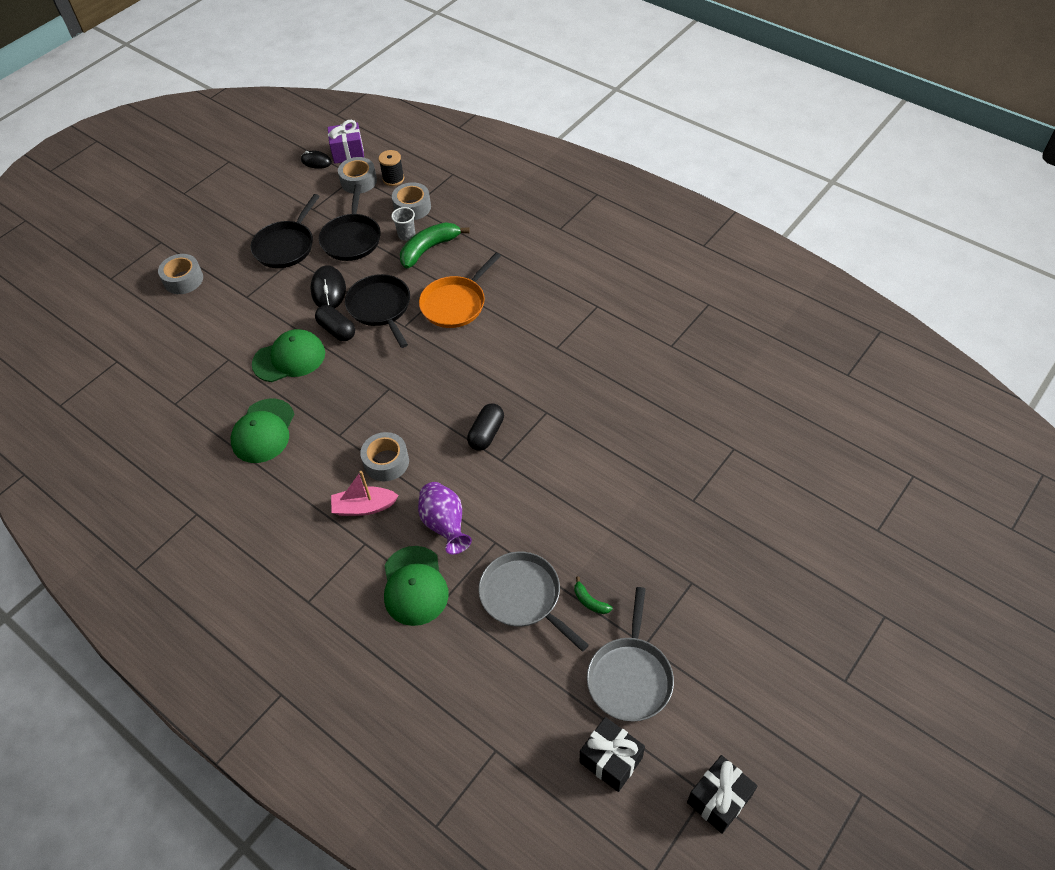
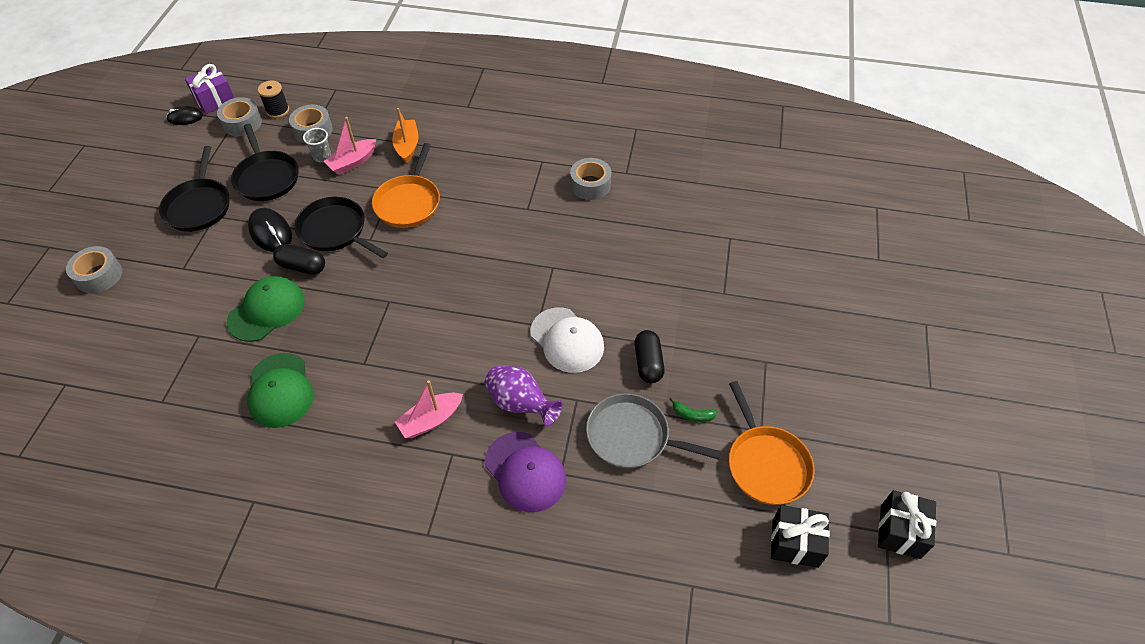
camera: 30 degrees left, 0 degrees up
grey tape [360,432,409,481] -> grey tape moved to [570,158,611,200]
green cap [384,546,449,626] -> purple cap [485,432,566,512]
green banana [400,222,470,269] -> pink boat [323,117,376,175]
black capsule [467,403,504,451] -> black capsule moved to [634,330,665,383]
grey pan [587,587,674,722] -> orange pan [729,381,815,505]
none -> orange boat [392,108,419,163]
none -> white cap [530,307,604,373]

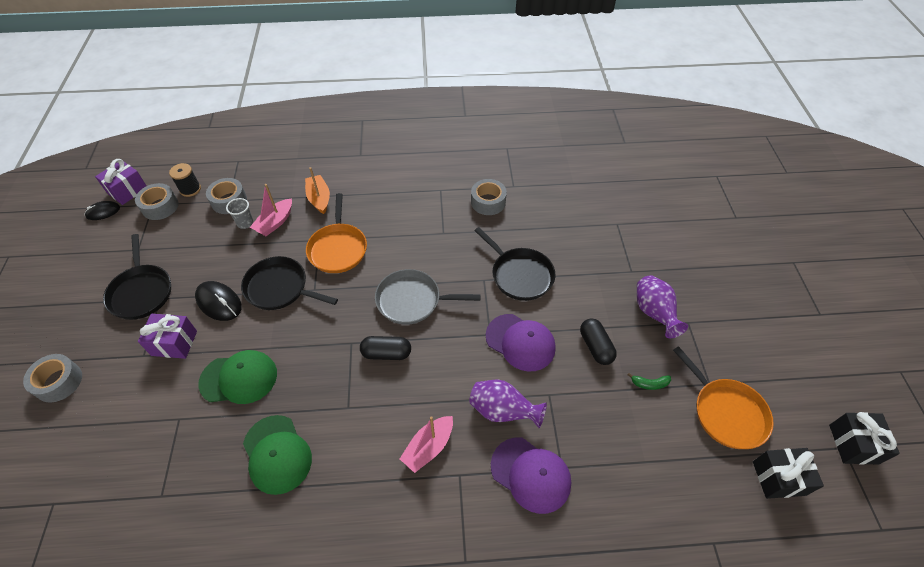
camera: 15 degrees left, 0 degrees up
green cap [227,276,305,342] -> green cap turned 60 degrees clockwise [198,350,277,404]
black pan [231,124,299,201] -> black pan moved to [474,227,555,301]
black capsule [273,244,325,275] -> black capsule moved to [360,336,411,360]
white cap [530,307,604,373] -> purple cap [486,314,556,371]
grey pan [586,393,721,468] -> grey pan moved to [375,269,481,325]
none -> purple gift [138,314,197,359]
none -> purple vase [637,275,688,338]

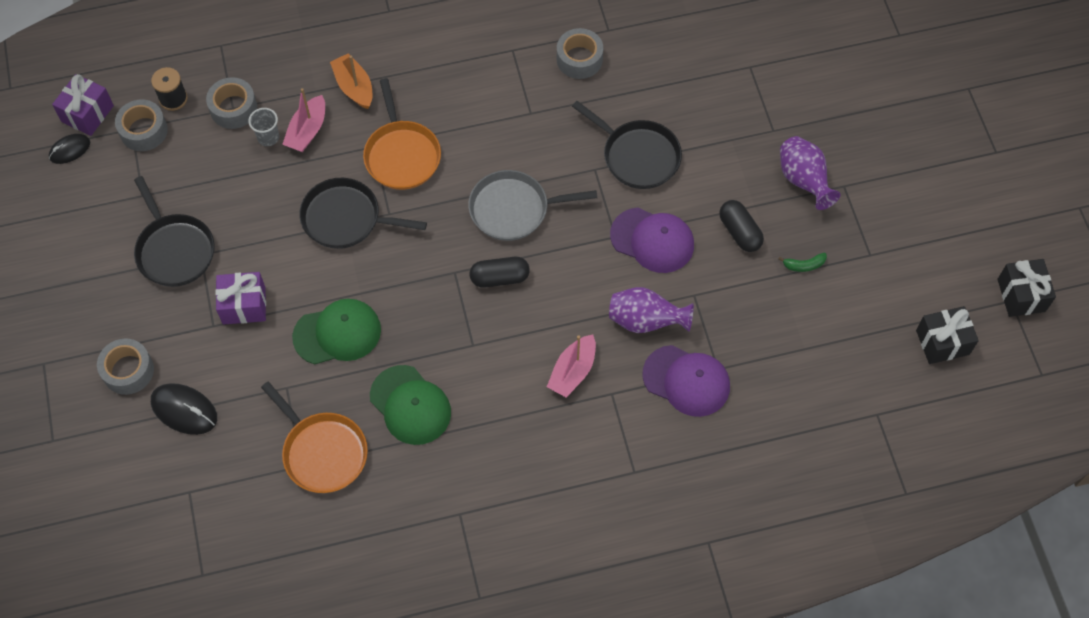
camera: 10 degrees left, 10 degrees up
black mouse [195,281,242,321] -> black mouse moved to [151,383,217,435]
orange pan [673,346,774,449] -> orange pan moved to [261,381,368,493]

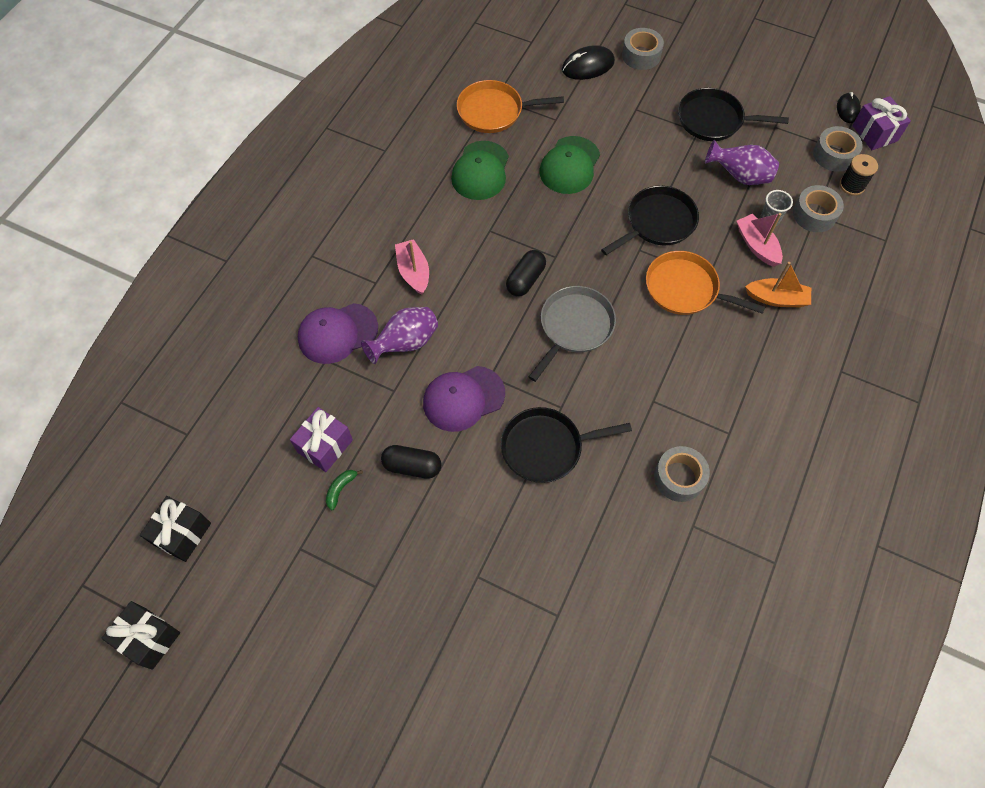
camera: 130 degrees right, 0 degrees up
purple gift [215,272,266,325] -> purple gift moved to [290,407,353,472]
green cap [370,365,451,445] -> green cap turned 75 degrees counterclockwise [451,141,509,200]
purple vase [780,136,840,210] -> purple vase moved to [705,140,779,185]

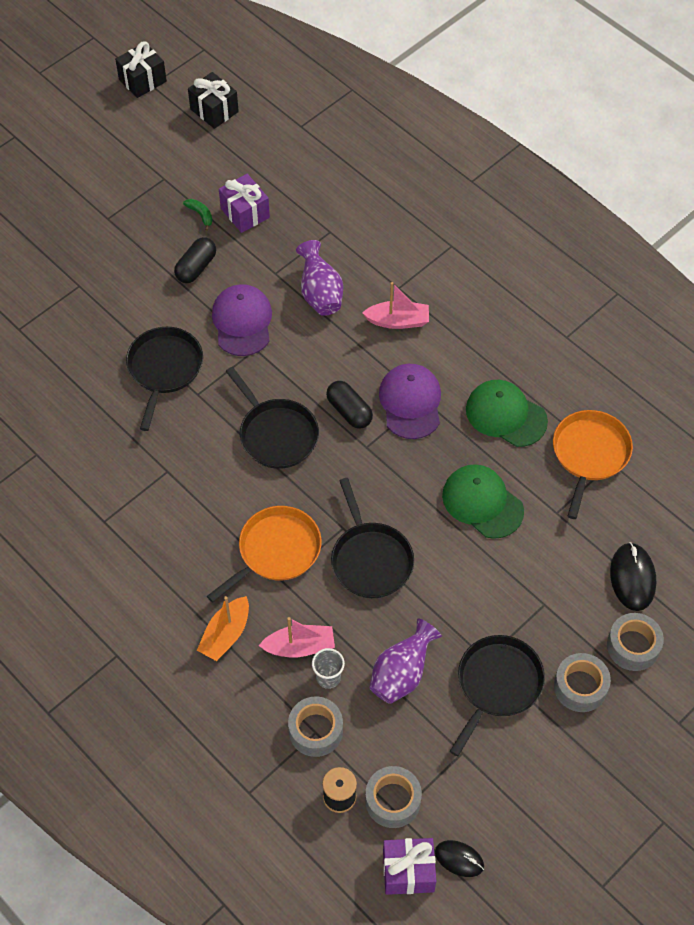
camera: 110 degrees right, 5 degrees down
purple cap [298,303,378,364] -> purple cap moved to [379,364,441,439]
grey pan [529,286,616,382] -> black pan [226,367,319,469]
grey tape [654,446,710,502] -> grey tape moved to [554,653,611,712]

